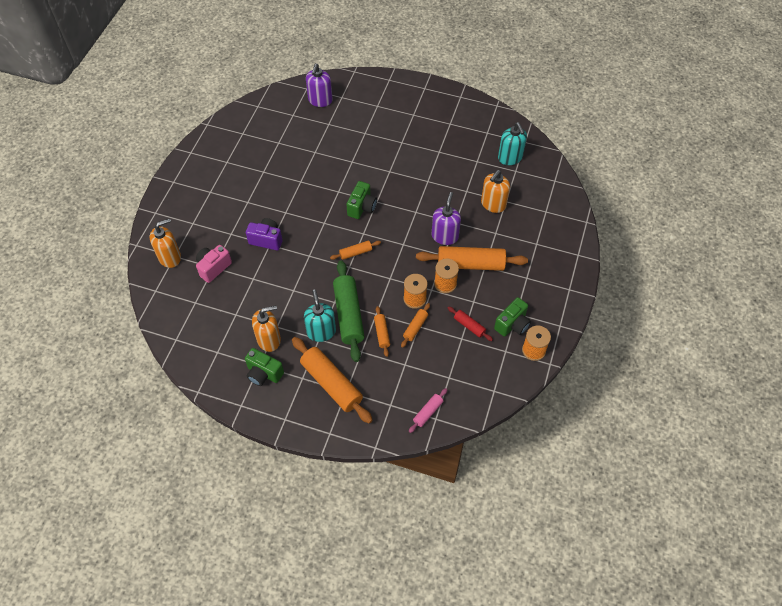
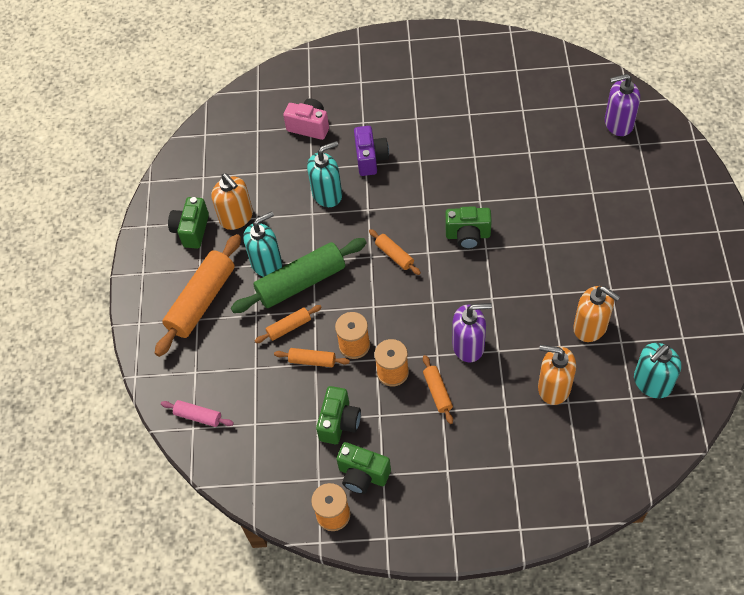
camera: 75 degrees right, 0 degrees up
orange soap dispenser [150,218,181,268] -> orange soap dispenser moved to [573,286,620,342]
orange rolling pin [416,246,528,271] -> orange rolling pin [423,355,453,424], size x0.49
red rolling pin [448,307,493,341] -> green camera [316,386,361,444]
none -> turquoise soap dispenser [307,141,342,207]

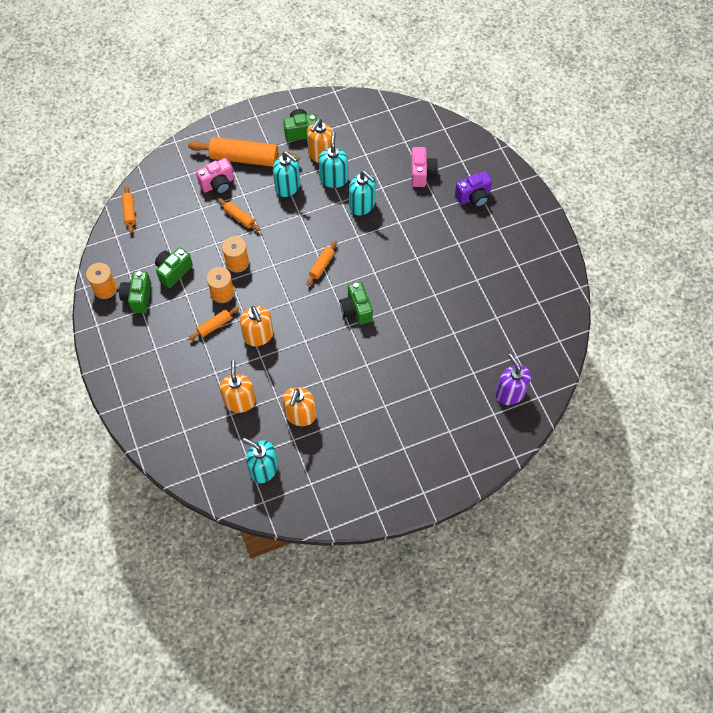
camera: 65 degrees right, 5 degrees up
pink rolling pin [161,400,234,427] -> none
green rolling pin [231,238,367,313] -> none
orange rolling pin [274,348,350,367] -> orange rolling pin moved to [122,186,136,233]
green camera [316,386,361,444] -> green camera turned 135 degrees clockwise [155,247,193,288]
purple camera [354,126,389,176] -> purple camera moved to [455,171,492,207]
purple soap dispenser [452,303,492,362] -> orange soap dispenser [240,306,273,346]
none -> pink camera [196,158,234,194]
none -> turquoise soap dispenser [319,132,348,188]

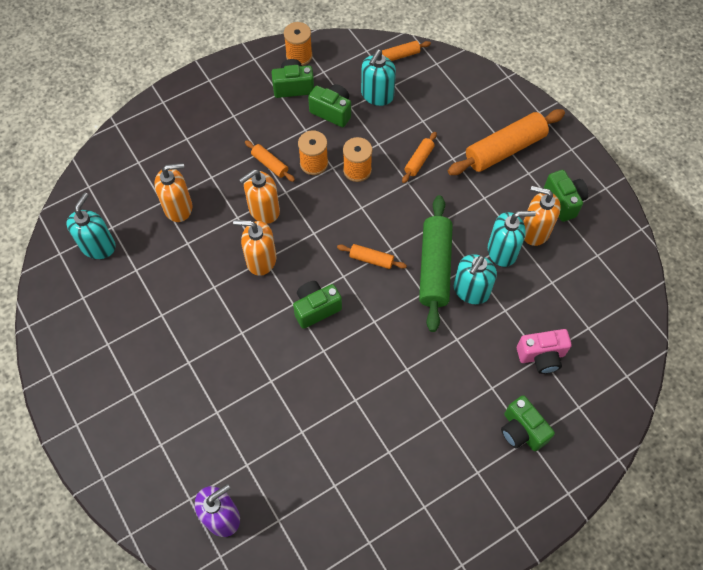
camera: 80 degrees right, 0 degrees up
orange rolling pin [188,137,300,167] -> orange rolling pin turned 60 degrees clockwise [448,109,565,175]
pink camera [196,158,234,194] -> none
turquoise soap dispenser [273,151,300,197] -> turquoise soap dispenser moved to [361,49,396,106]
orange soap dispenser [282,387,316,426] -> orange soap dispenser moved to [233,220,276,276]
purple camera [455,171,492,207] -> green camera [501,395,555,451]
none -> green rolling pin [419,195,453,332]

